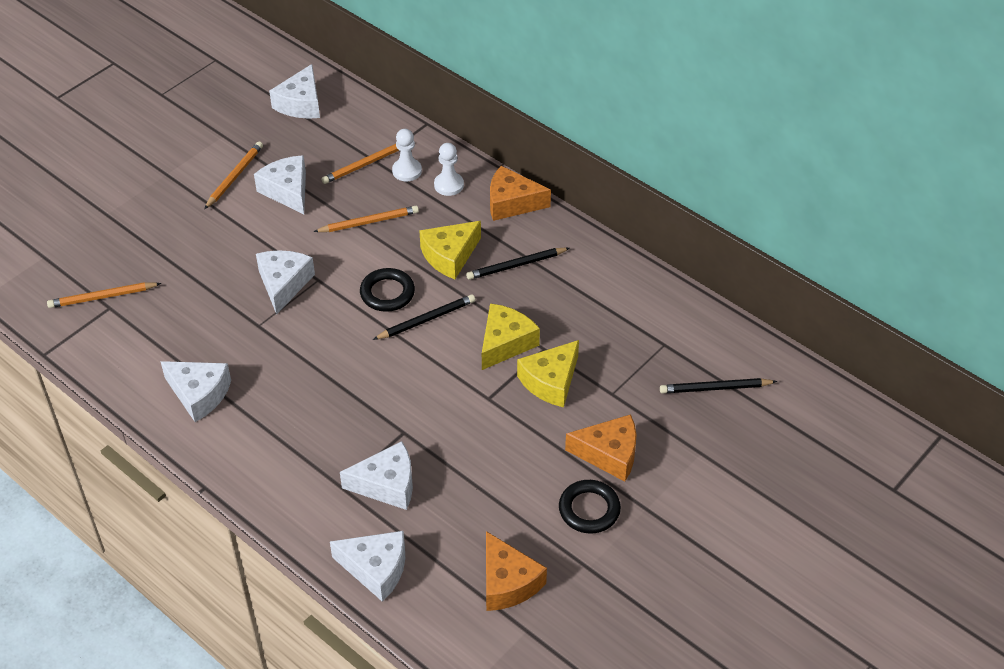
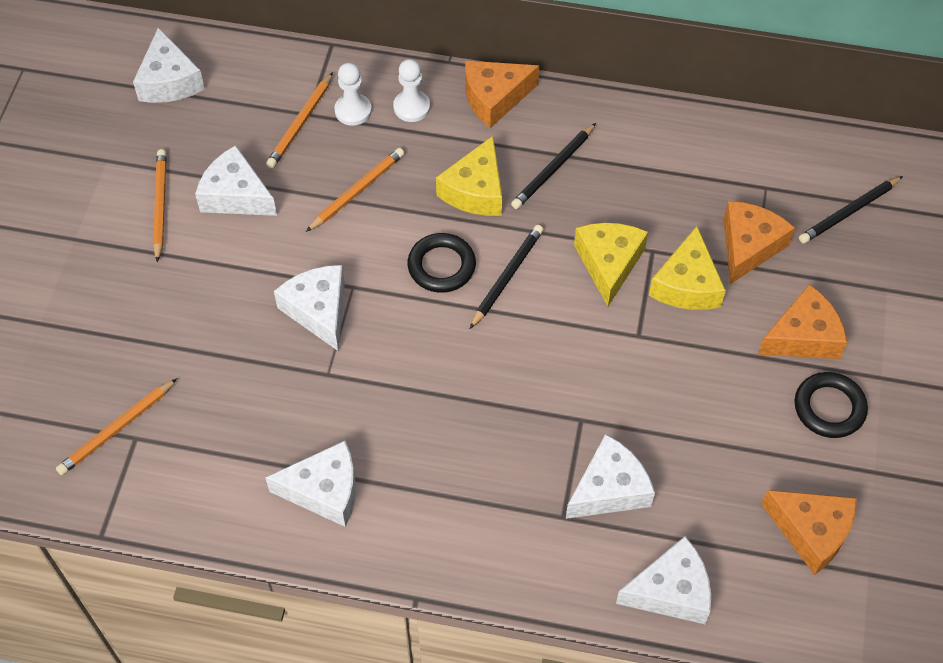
camera: 30 degrees left, 10 degrees up
none -> orange cheese [723,201,795,284]

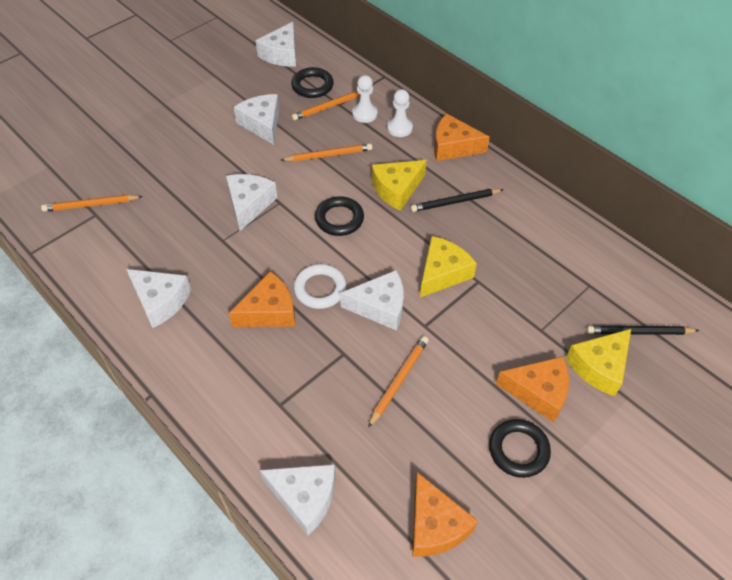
camera: 35 degrees right, 5 degrees down
orange pencil [153,149,167,263] -> orange pencil moved to [368,336,429,428]
black pencil [470,225,544,329] -> none
white cheese [566,434,655,519] -> white cheese moved to [340,270,404,331]
yellow cheese [649,226,726,310] -> yellow cheese moved to [566,329,631,396]
orange cheese [723,201,795,284] -> orange cheese moved to [229,271,295,327]
none -> black ring [291,67,334,98]
none -> white ring [294,264,347,309]

